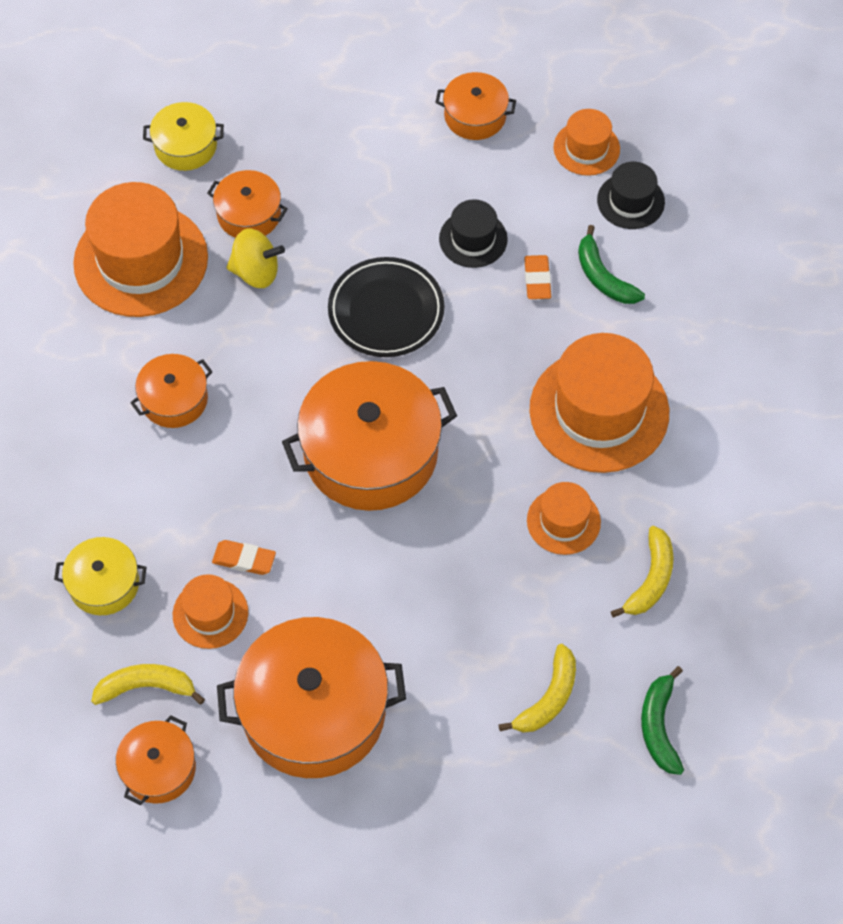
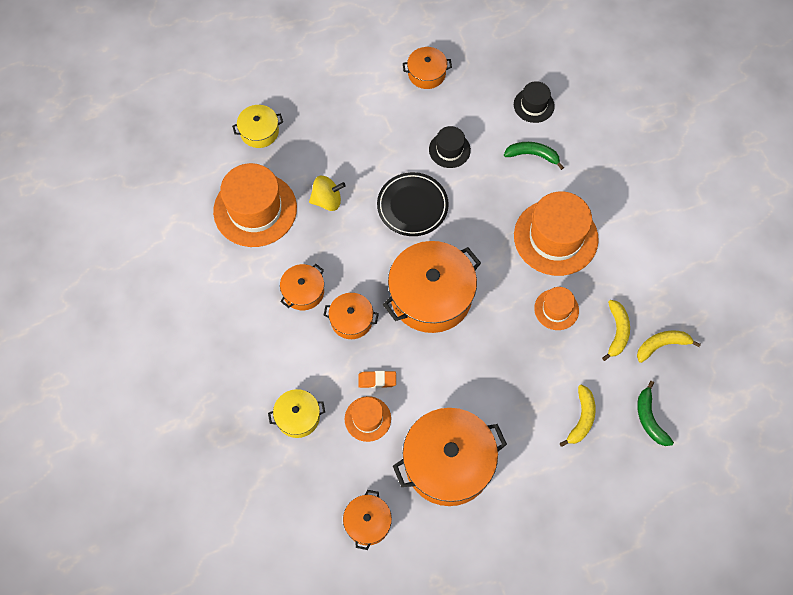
camera: 15 degrees left, 5 degrees up
yellow banana [91,664,205,705] -> yellow banana moved to [637,331,701,363]
orange pot [207,170,288,238] -> orange pot moved to [323,293,379,339]
orange eraser [524,255,551,299] -> none
orange hat [554,109,620,176] -> none
green banana [578,225,645,304] -> green banana turned 150 degrees clockwise [504,142,564,170]

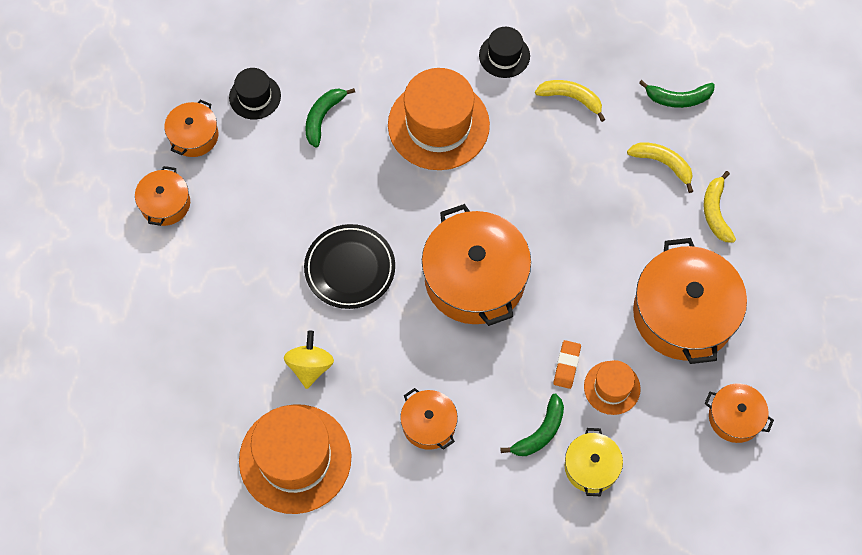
camera: 75 degrees left, 0 degrees up
yellow pot [232,105,283,148] -> none
orange pot [323,293,379,339] -> orange pot moved to [164,100,218,157]
black hat [429,126,471,168] -> black hat moved to [479,27,530,78]
orange hat [534,287,579,330] -> none
yellow banana [637,331,701,363] -> yellow banana moved to [704,171,736,243]
none -> green banana [500,394,564,456]

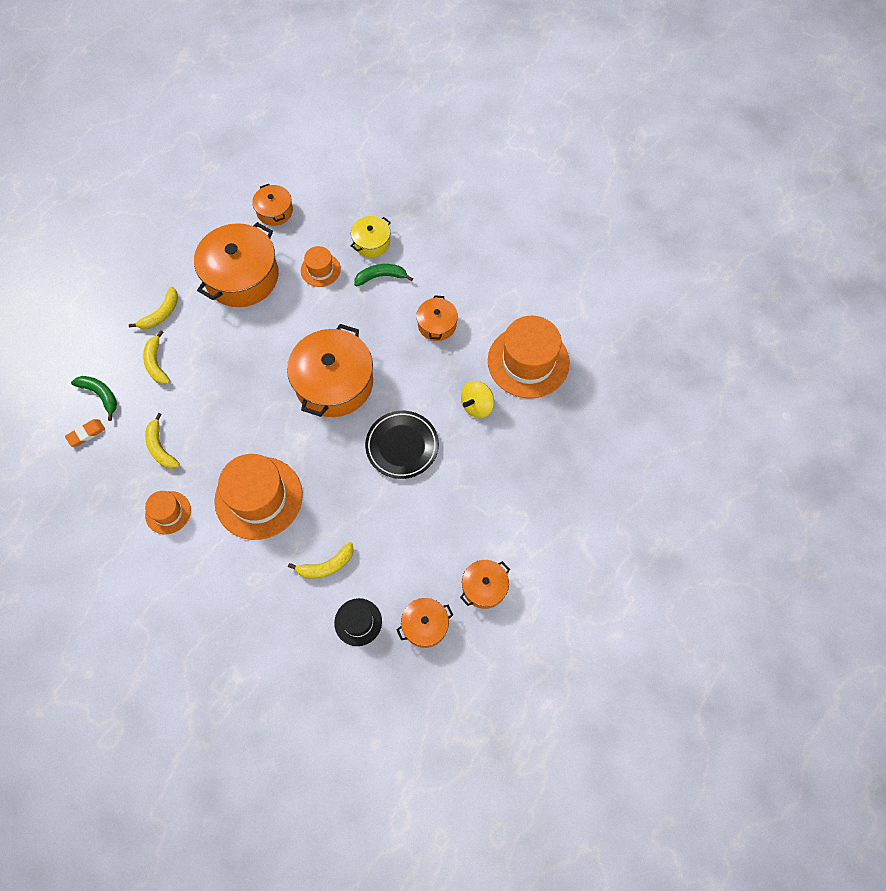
camera: 140 degrees left, 0 degrees up
green banana [305,88,355,148] -> yellow banana [288,542,354,579]
black hat [479,27,530,78] -> orange hat [145,491,191,534]
orange eraser [554,340,581,389] -> orange eraser moved to [65,419,105,447]

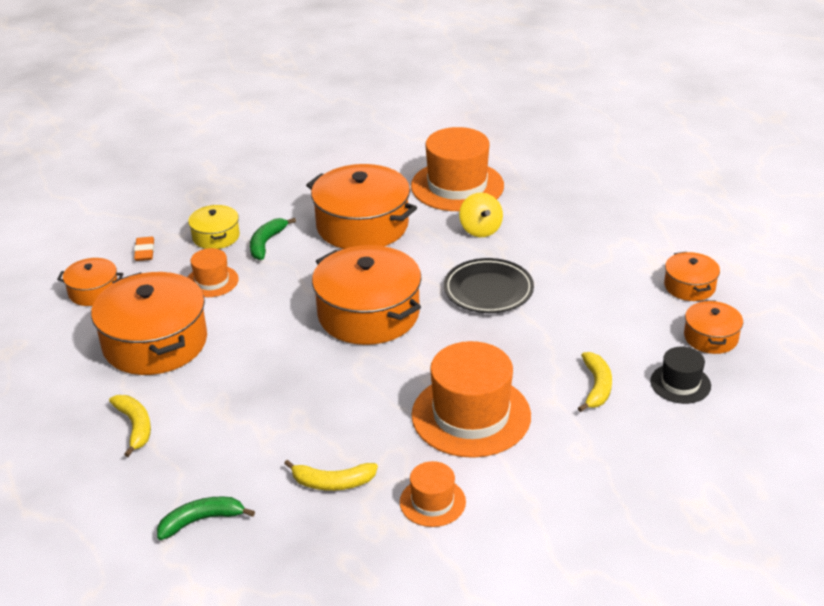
camera: 60 degrees left, 30 degrees down
orange eraser [65,419,105,447] -> orange eraser moved to [134,237,154,261]
yellow banana [143,330,170,385] -> none
orange pot [416,295,458,341] -> orange pot [306,164,417,249], size x1.97

